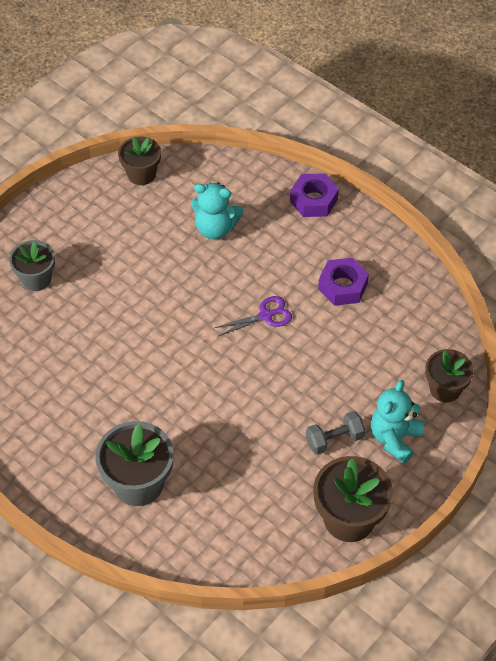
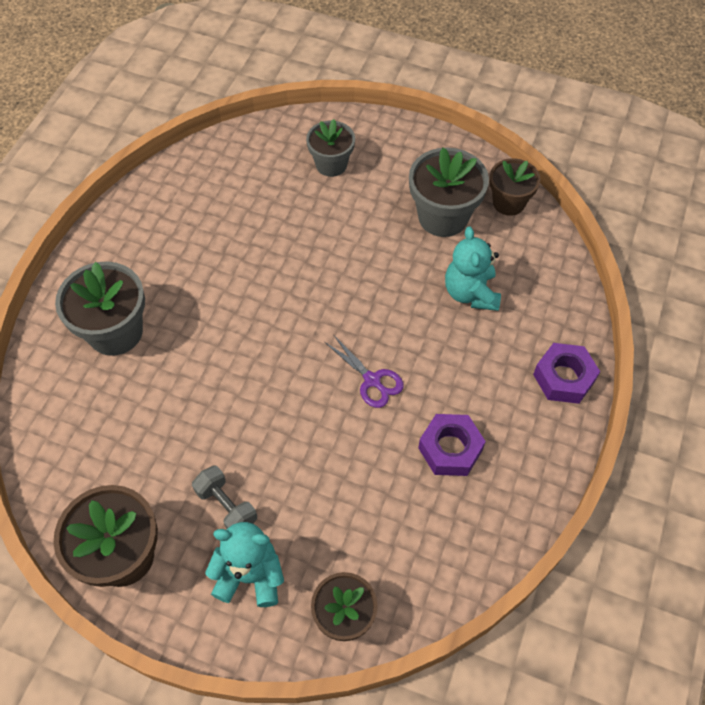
camera: 70 degrees right, 5 degrees up
none -> grey flower pot [409,148,489,237]

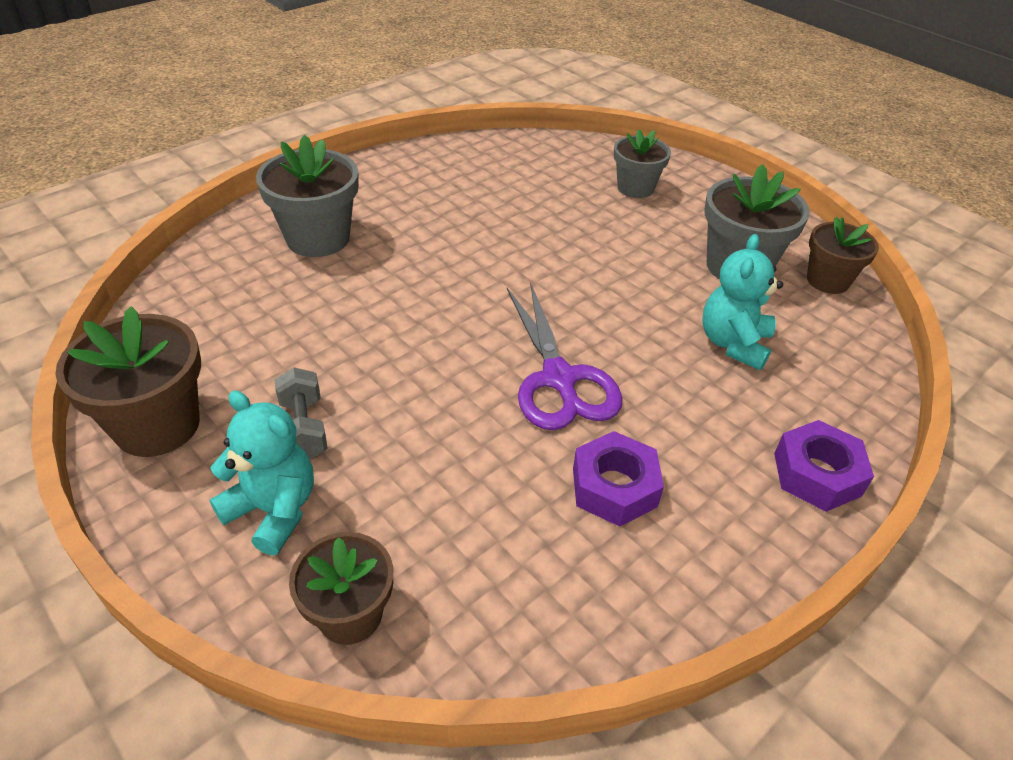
camera: 25 degrees right, 15 degrees down
purple scissors [325,334,404,408] -> purple scissors [507,282,622,430], size x1.70

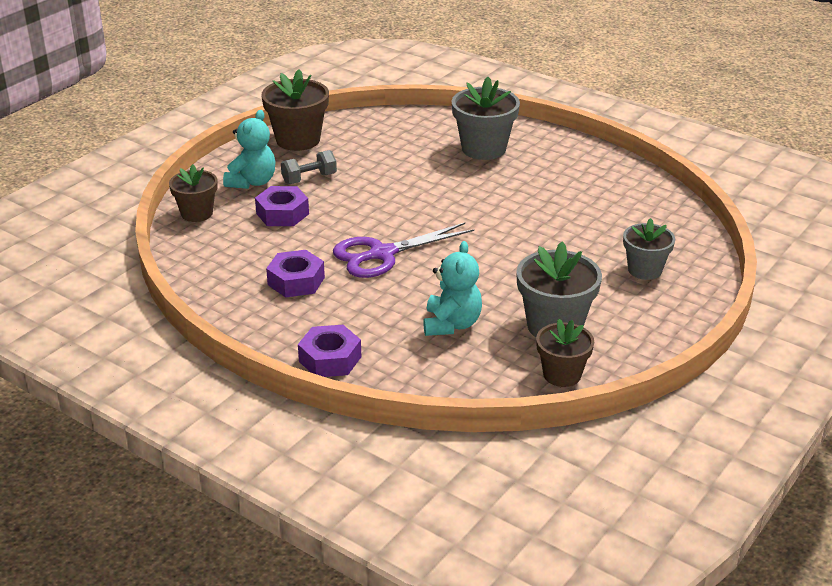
camera: 80 degrees right, 10 degrees down
turquoise teddy bear [702,234,783,370] -> turquoise teddy bear turned 90 degrees clockwise [423,241,482,336]
none -> purple nut [255,186,309,226]

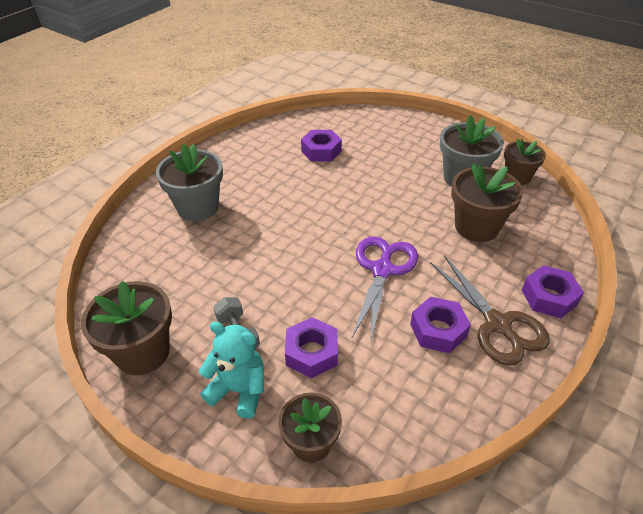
camera: 90 degrees left, 10 degrees up
purple scissors [333,223,474,278] -> purple scissors turned 135 degrees counterclockwise [352,236,418,344]
turquoise teddy bear [423,241,482,336] -> brown flower pot [451,163,523,242]
grey flower pot [623,218,675,280] -> none
none -> purple nut [301,130,342,162]
none -> brown scissors [430,255,550,365]

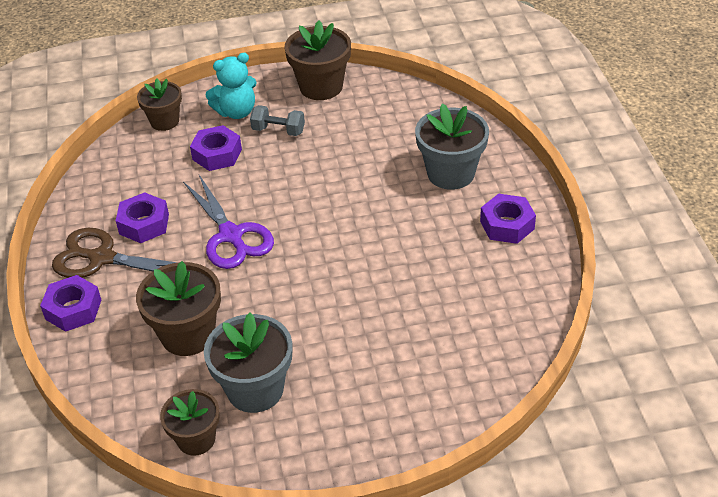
camera: 135 degrees right, 0 degrees up
purple nut [301,130,342,162] -> purple nut moved to [480,194,536,244]

